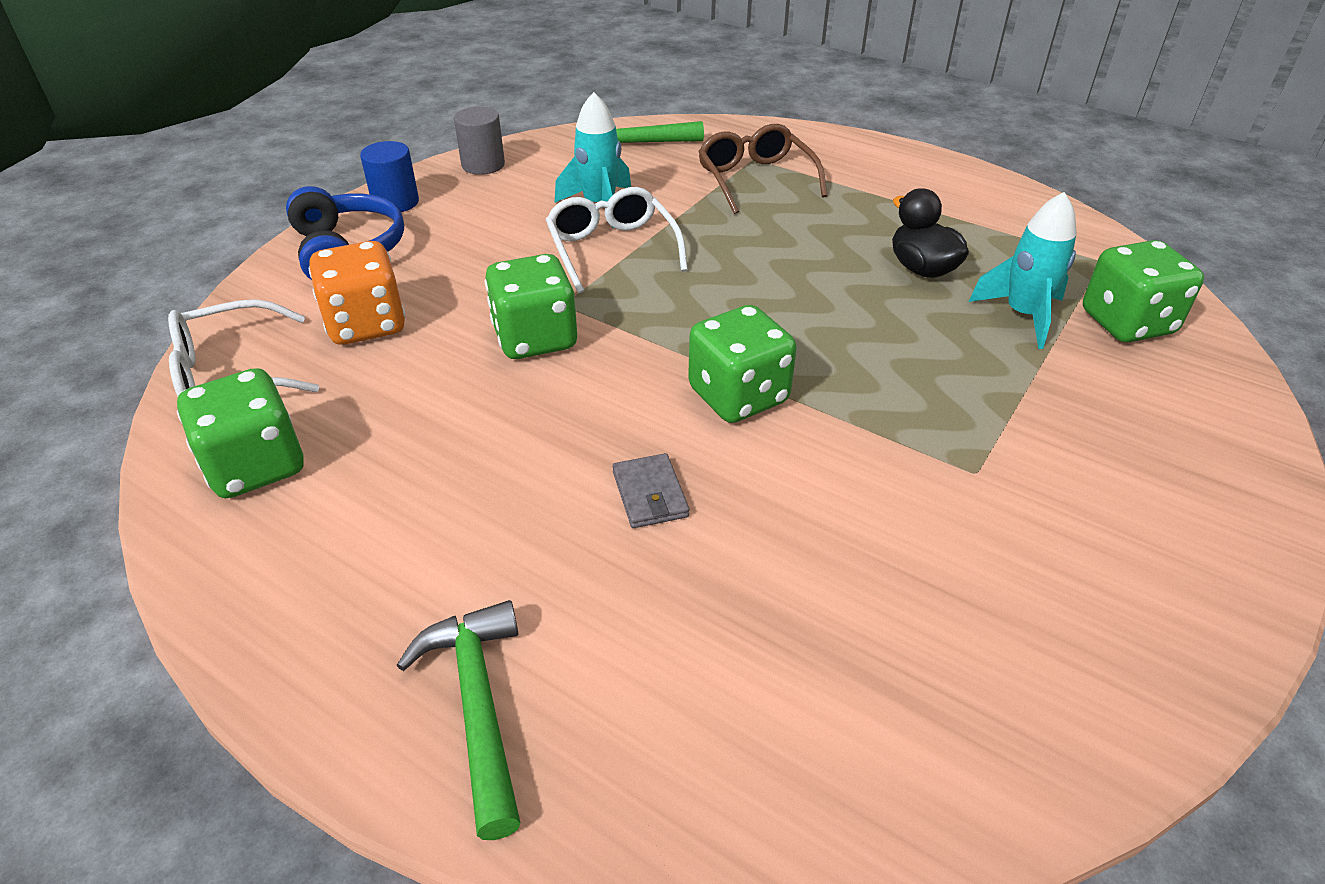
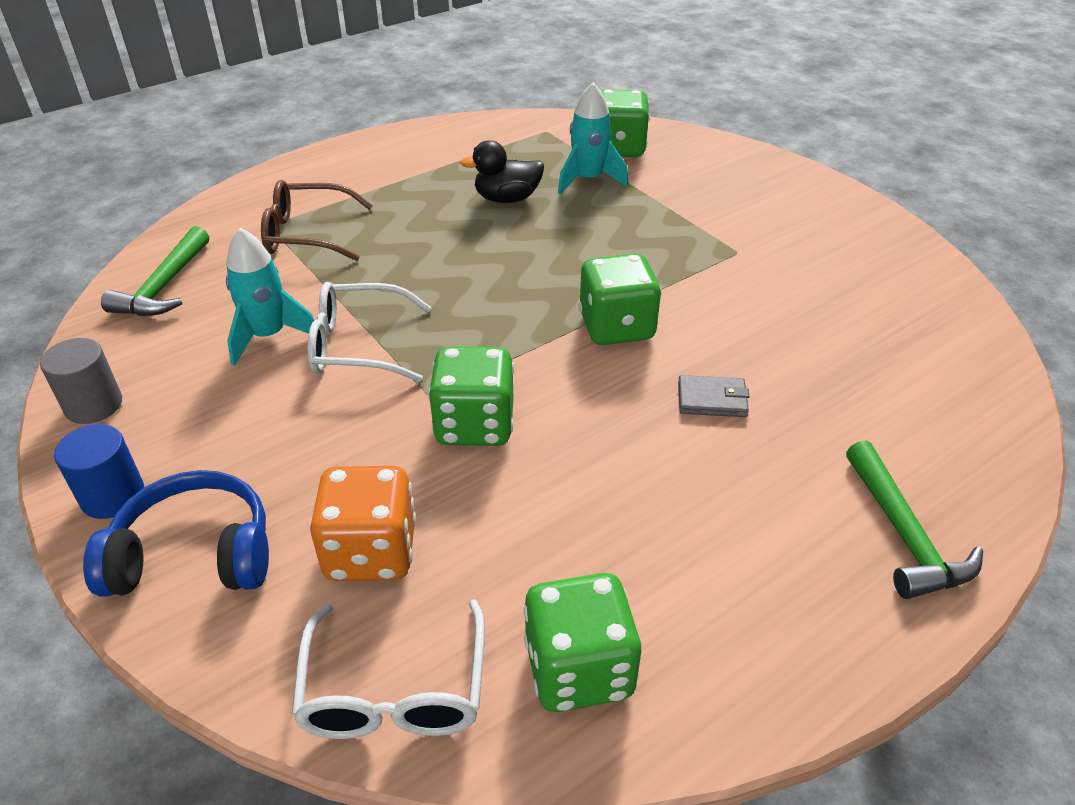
camera: 70 degrees left, 0 degrees up
green hammer [396,600,521,840] -> green hammer turned 105 degrees counterclockwise [846,441,983,599]

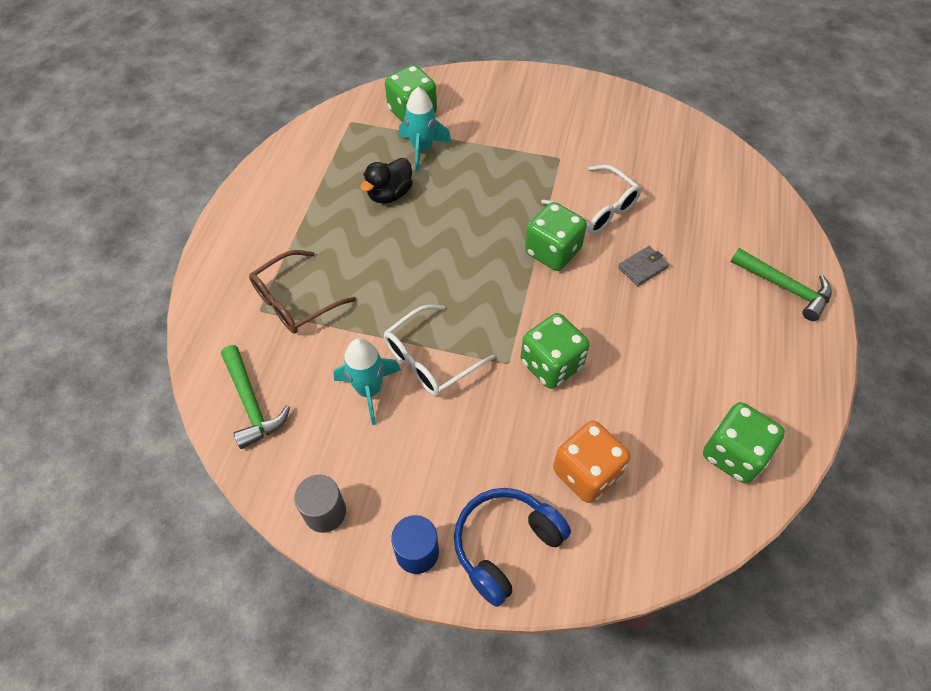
camera: 40 degrees left, 15 degrees up
white glasses [291,599,485,739] -> white glasses moved to [541,164,641,235]

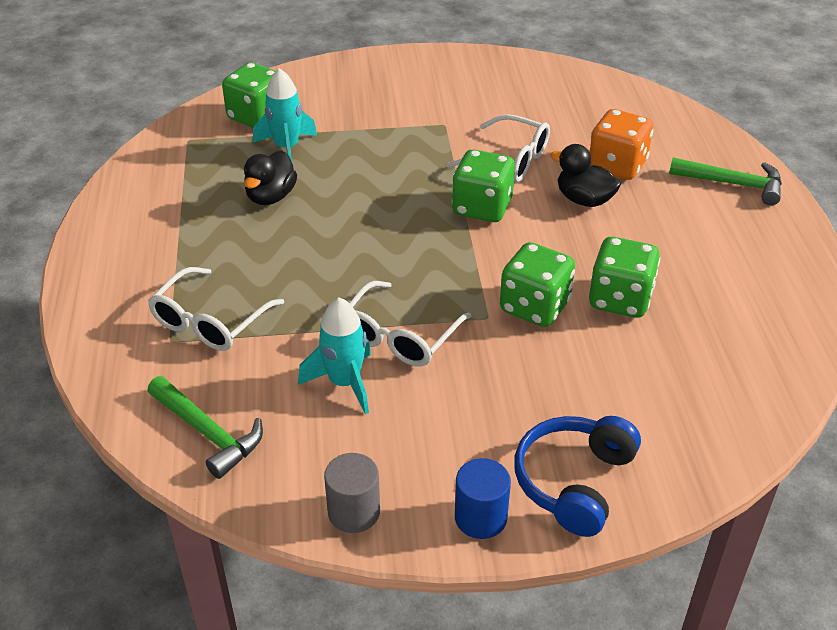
camera: 20 degrees left, 15 degrees down
brown glasses [249,250,356,334] -> white glasses [148,267,284,351]
orange dice [553,421,630,503] -> orange dice moved to [590,109,653,180]
grey wallet [618,246,669,286] -> black duck [550,144,621,207]
green dice [703,402,785,483] -> green dice moved to [589,237,660,318]

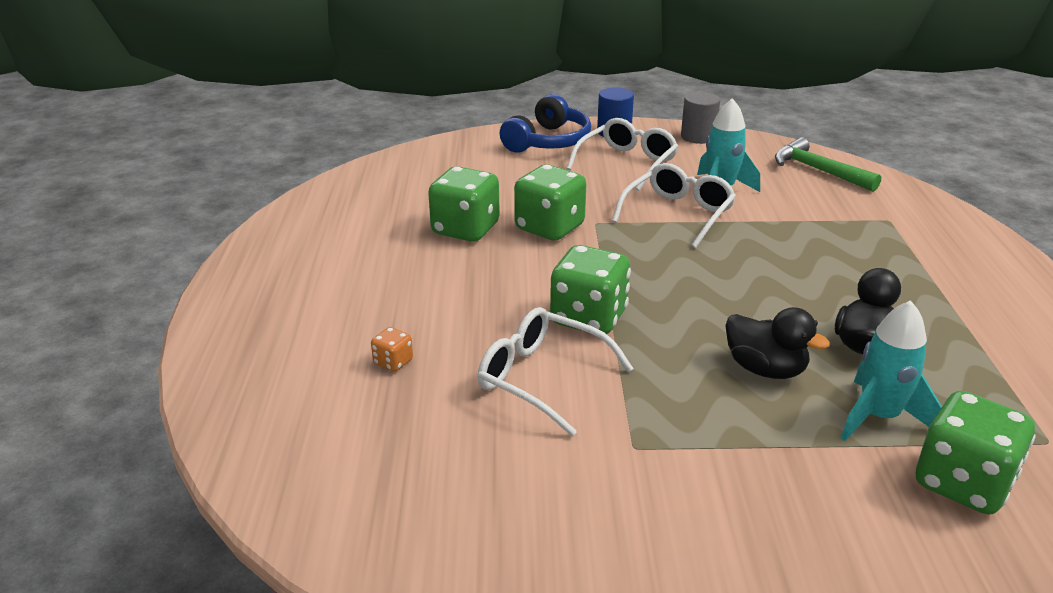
camera: 175 degrees left, 10 degrees down
white glasses [148,267,284,351] -> white glasses moved to [566,118,678,191]
black duck [550,144,621,207] -> black duck moved to [725,307,830,379]
orange dice [590,109,653,180] -> orange dice [371,327,413,372], size x0.45
green hammer [669,157,782,205] -> none

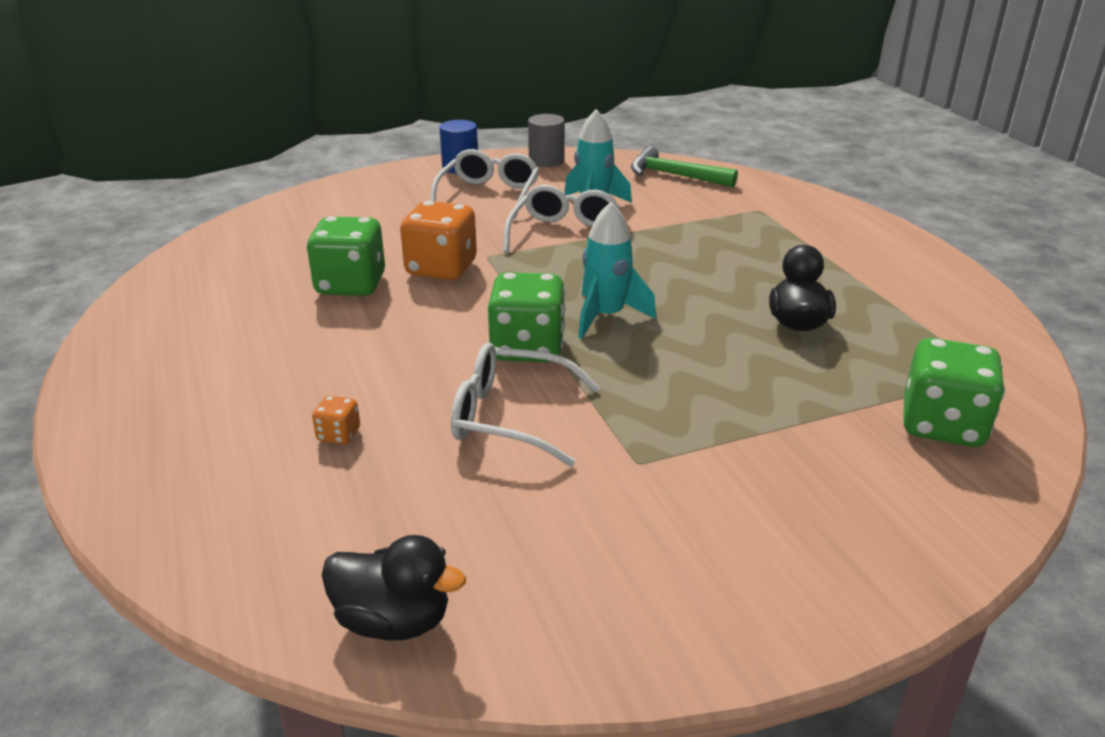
camera: 20 degrees left, 0 degrees up
blue headphones [500,94,591,153] -> none
green dice [514,165,586,241] -> orange dice [400,201,477,280]
black duck [725,307,830,379] -> black duck moved to [322,535,466,641]
turquoise rocket [841,300,942,441] -> turquoise rocket moved to [578,202,656,339]

